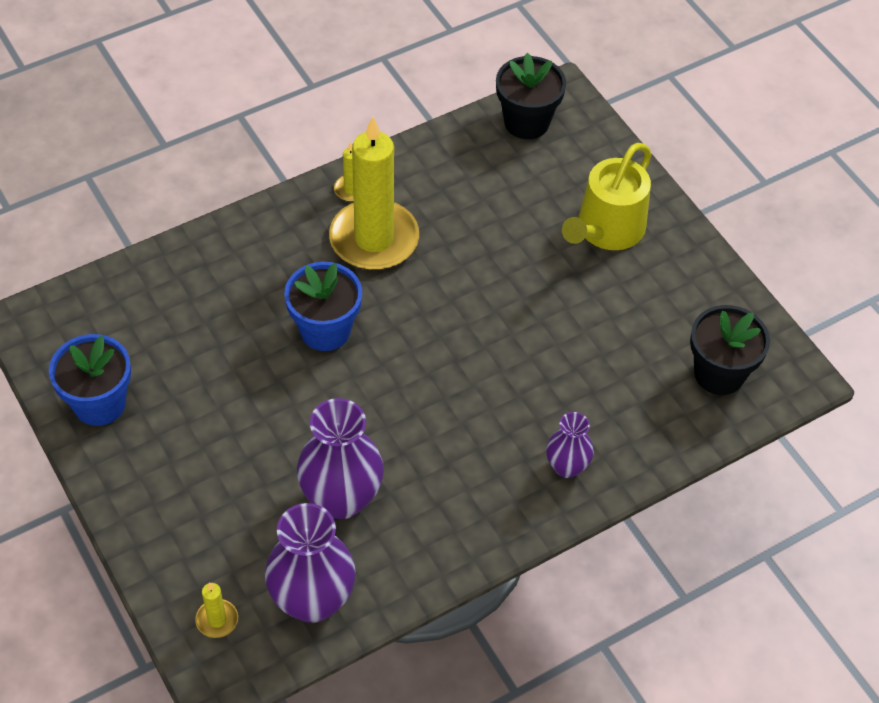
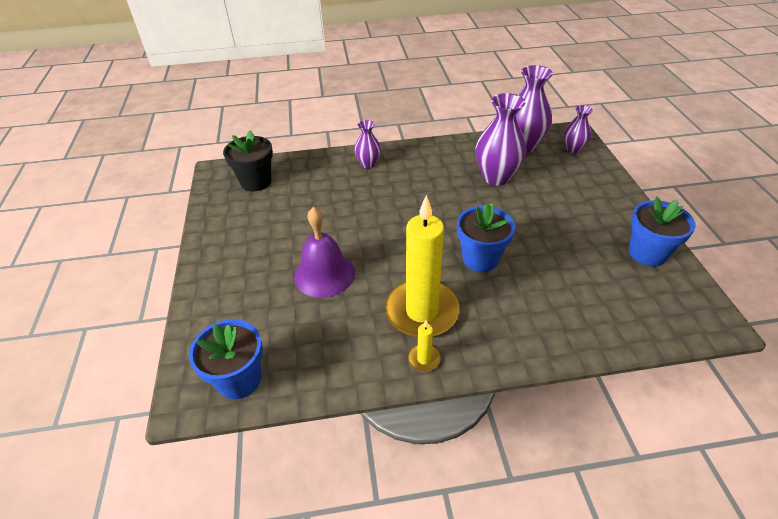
camera: 155 degrees left, 10 degrees down
yellow candle [195,582,238,638] -> purple vase [564,105,593,153]
black flower pot [496,53,566,139] -> blue flower pot [189,319,263,399]
yellow watering can [562,143,651,250] -> none
none -> purple bell [294,207,355,298]

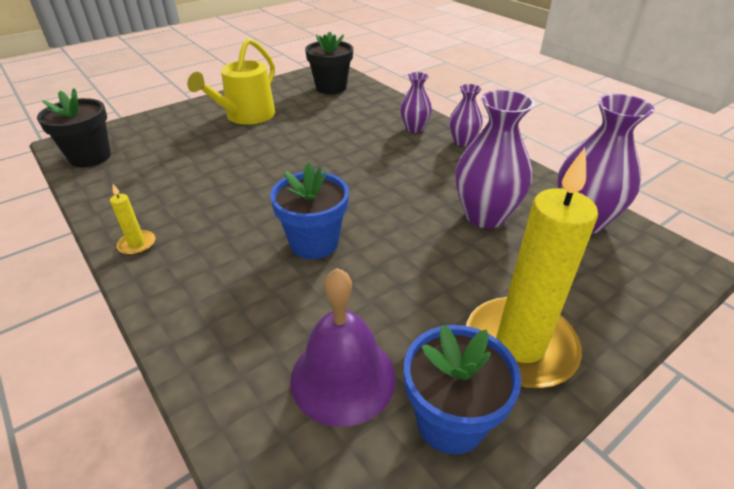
camera: 60 degrees right, 5 degrees down
blue flower pot [189,319,263,399] -> black flower pot [37,88,111,167]
purple bell [294,207,355,298] -> purple bell moved to [290,268,396,427]
yellow candle [385,195,460,337] -> yellow candle moved to [466,148,598,388]
purple vase [564,105,593,153] -> purple vase moved to [449,84,483,147]
none -> yellow watering can [187,38,275,125]

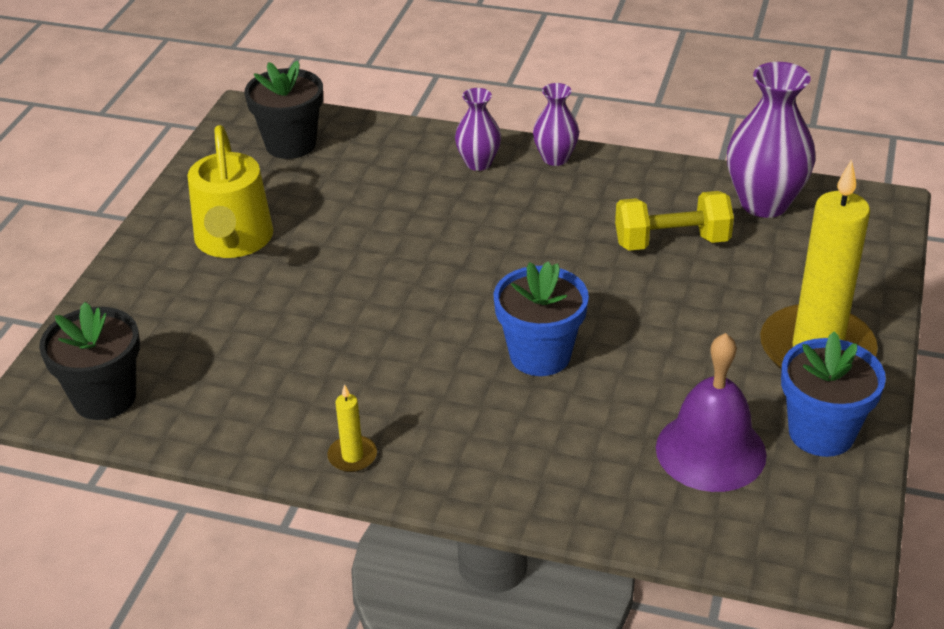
camera: 35 degrees left, 0 degrees up
purple vase [455,90,535,228] -> yellow dumbbell [615,191,734,251]

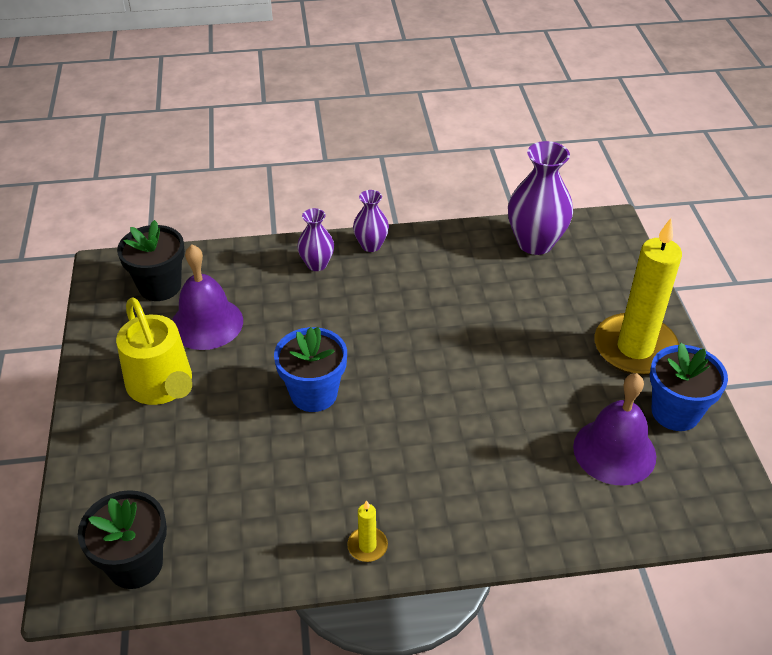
camera: 25 degrees left, 5 degrees up
blue flower pot [494,261,589,376] -> blue flower pot moved to [274,327,347,412]
yellow dumbbell [615,191,734,251] -> none
none -> purple bell [172,245,243,350]

